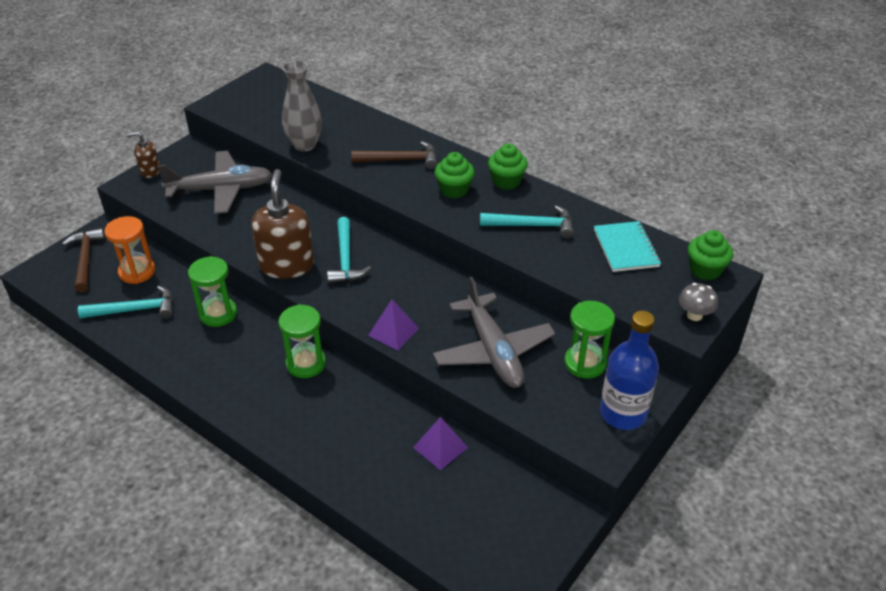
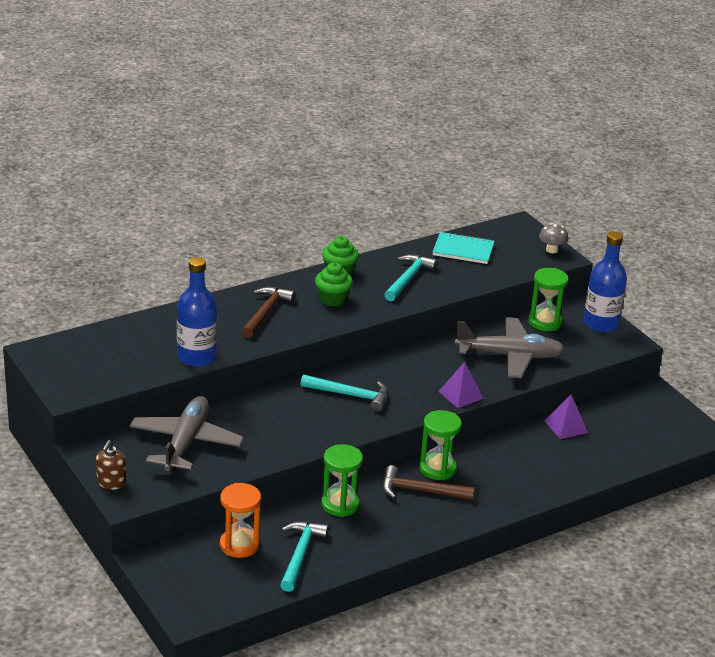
camera: 70 degrees left, 10 degrees down
brown hammer [62,228,105,292] -> brown hammer moved to [383,465,475,500]
brown soap dispenser [251,169,314,279] -> none
grey vase [282,60,322,152] -> blue bottle [177,257,218,367]
green cupcake [688,230,733,280] -> none

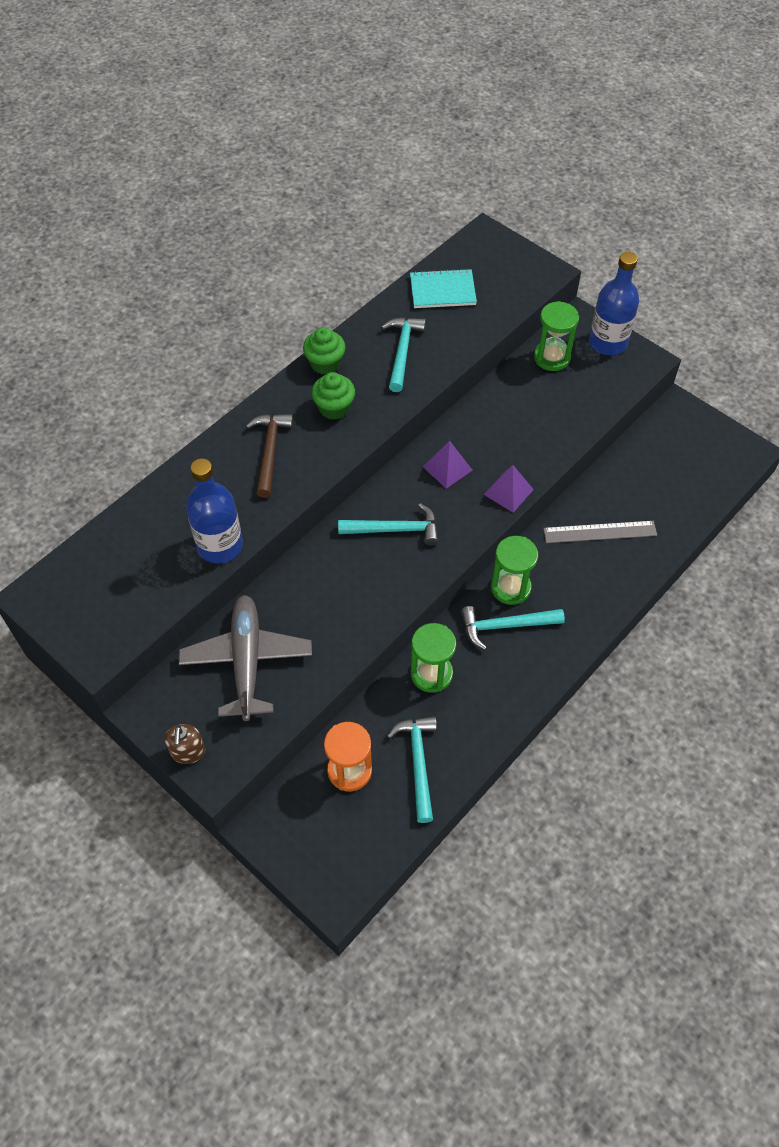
camera: 15 degrees left, 25 degrees up
brown hammer [383,465,475,500] -> turquoise hammer [461,606,565,650]
grey plane [455,317,565,378] -> none
grey mushroom [539,223,568,253] -> none
purple pyramid [544,395,588,439] -> purple pyramid moved to [423,441,472,489]
none -> grey ruler [543,521,657,543]

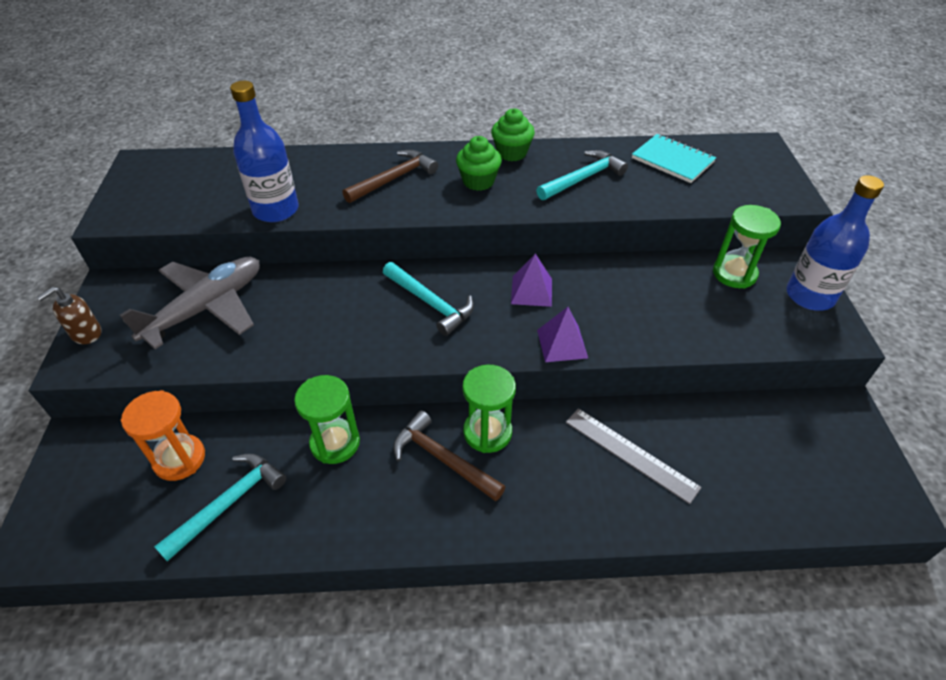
camera: 45 degrees right, 10 degrees down
turquoise hammer [461,606,565,650] -> brown hammer [393,411,505,502]

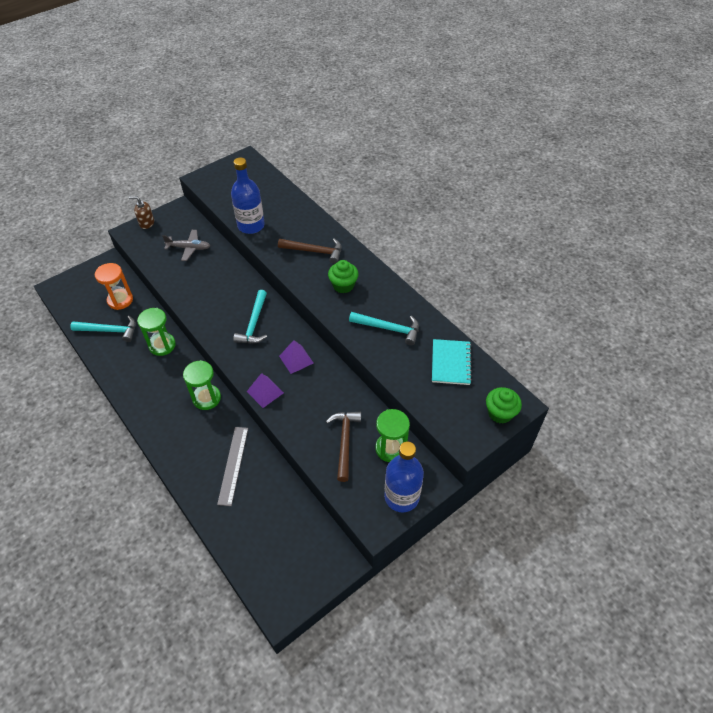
camera: 55 degrees right, 5 degrees up
grey plane [120,257,260,349] -> grey plane [163,230,210,261], size x0.59
brown hammer [393,411,505,502] -> brown hammer moved to [326,412,361,482]
green cupcake [491,108,535,161] -> green cupcake moved to [486,387,522,424]

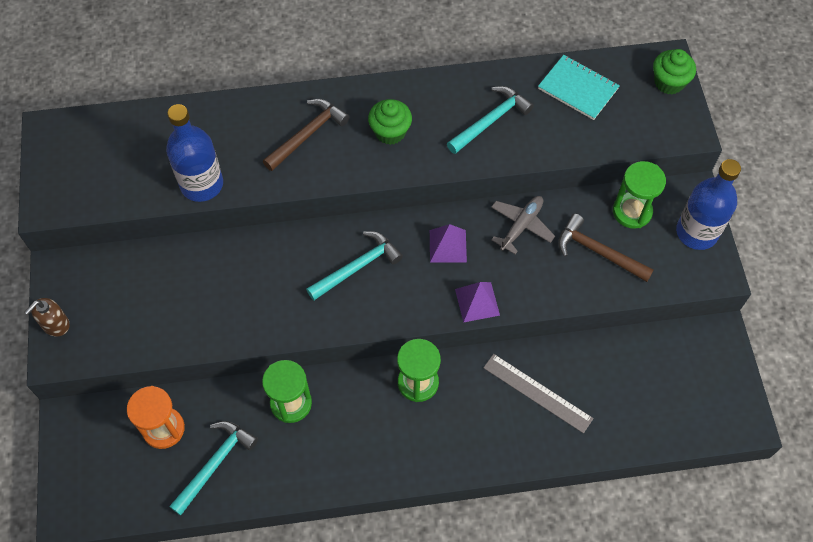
camera: 60 degrees left, 10 degrees up
grey plane [163,230,210,261] -> grey plane moved to [491,196,555,254]
turquoise hammer [233,290,267,344] -> turquoise hammer turned 75 degrees counterclockwise [306,231,403,300]

